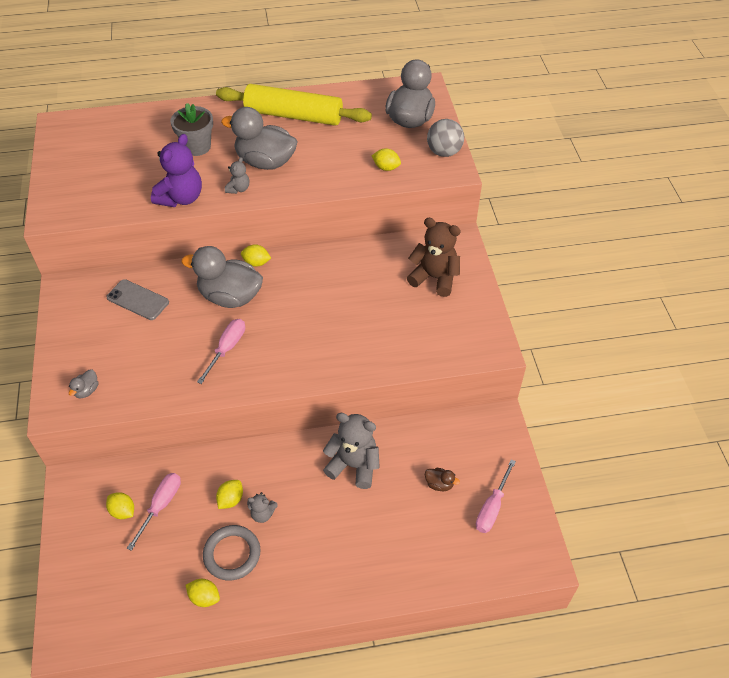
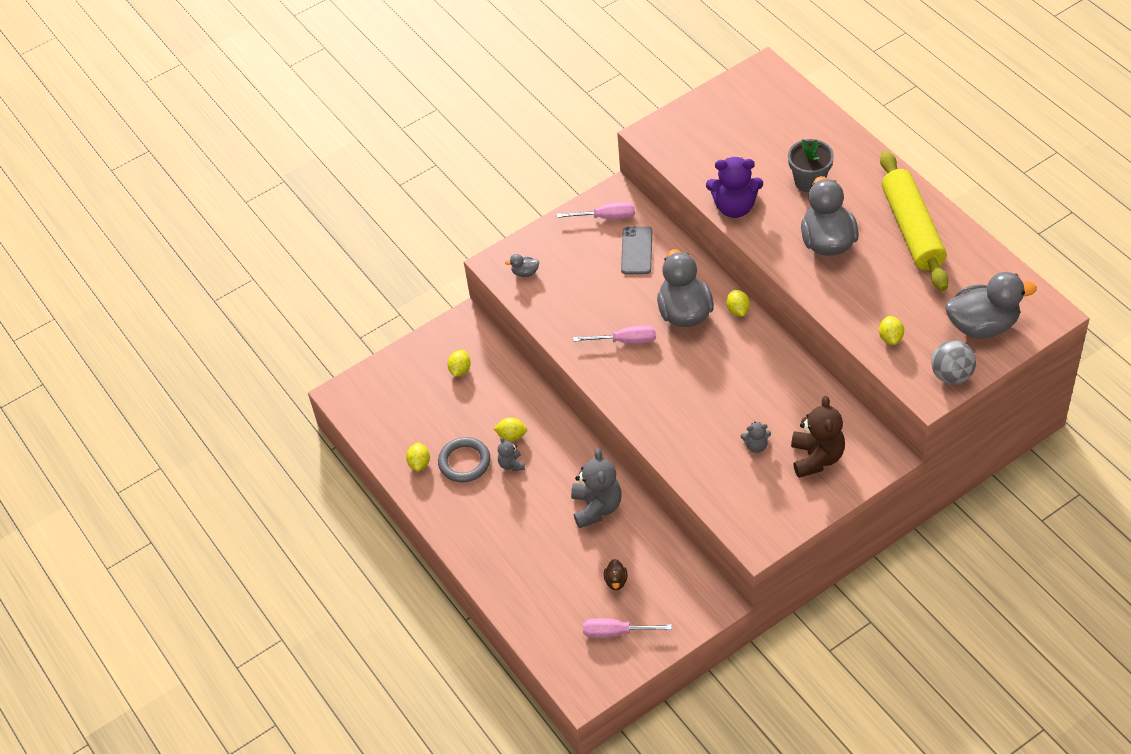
camera: 70 degrees right, 0 degrees up
pink screwdriver [127,473,181,551] -> pink screwdriver moved to [557,202,635,219]
grey teddy bear [225,157,249,194] -> grey teddy bear moved to [741,421,771,453]

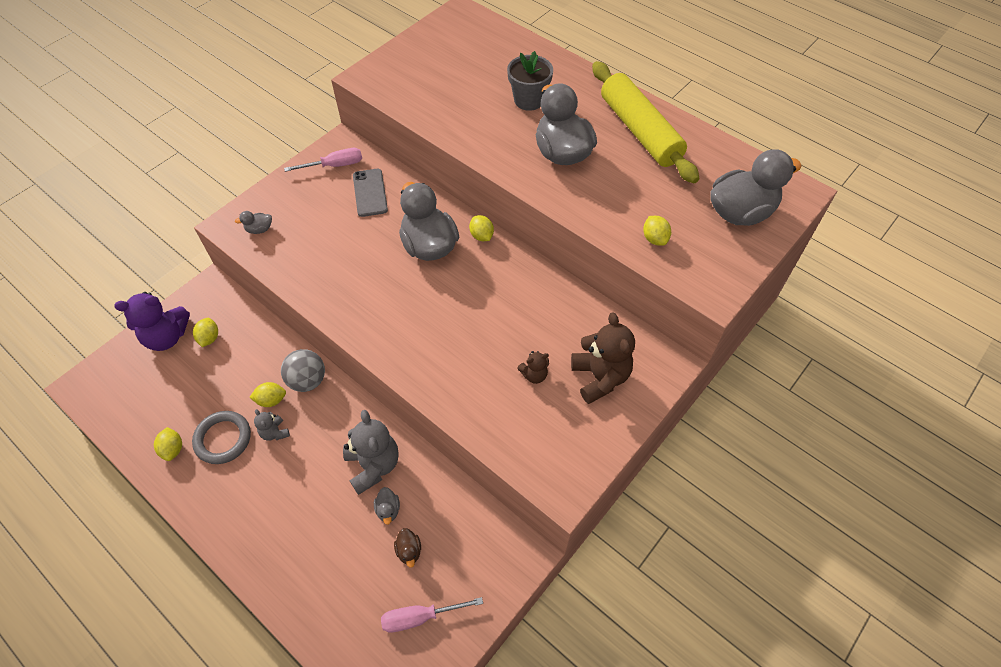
camera: 20 degrees left, 5 degrees up
pink screwdriver [573,325,656,344] -> none
purple teddy bear [706,157,763,218] -> purple teddy bear moved to [114,292,190,351]
grey teddy bear [741,421,771,453] -> brown teddy bear [517,351,549,384]
grey ball [931,340,976,384] -> grey ball moved to [281,349,325,392]
none -> grey duck [374,487,400,525]

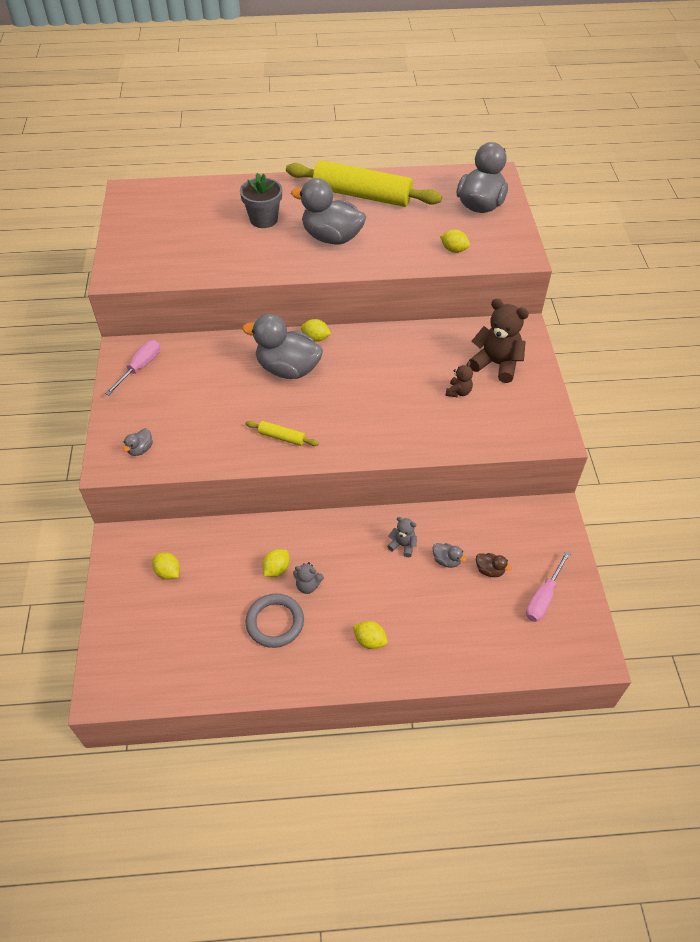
camera: 45 degrees left, 5 degrees down
purple teddy bear [114,292,190,351] -> none
yellow lemon [154,427,182,461] -> yellow lemon moved to [353,621,388,649]
grey ball [281,349,325,392] -> none
grey teddy bear [343,410,399,495] -> grey teddy bear [387,517,417,557], size x0.51
grey phone [353,169,388,217] -> none
none -> yellow rolling pin [246,421,319,446]

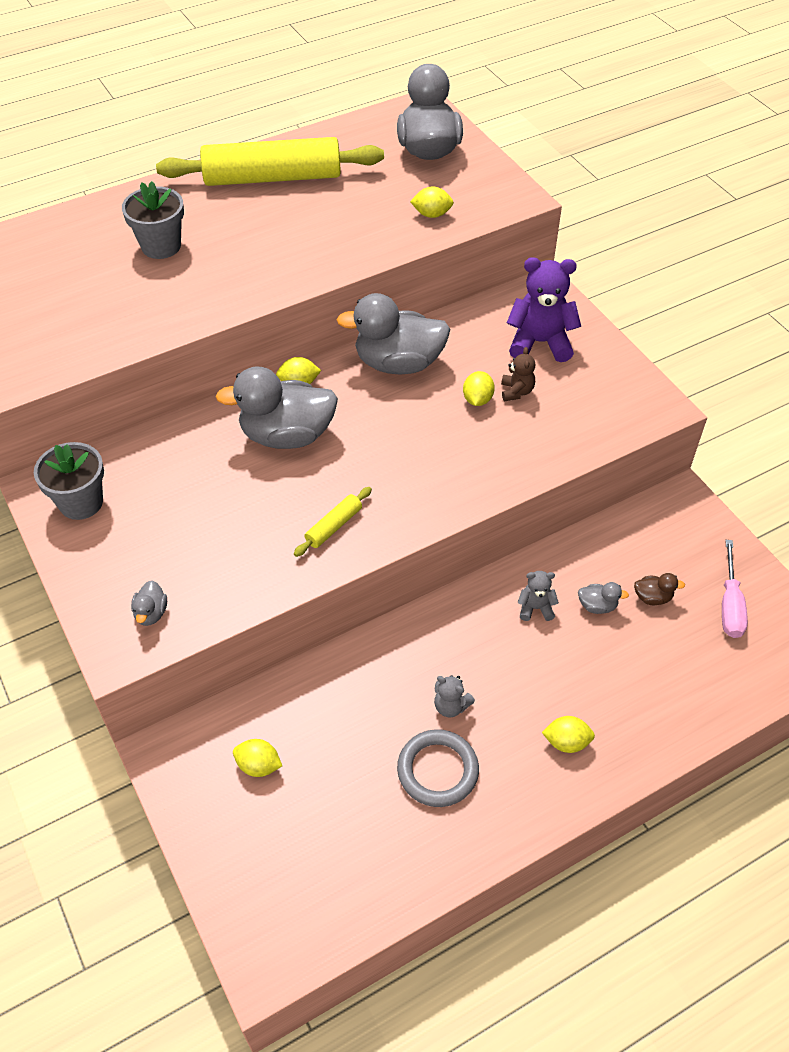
camera: 25 degrees left, 0 degrees up
pink screwdriver [105,340,160,395] -> grey flower pot [34,442,104,520]
yellow rolling pin [246,421,319,446] -> yellow rolling pin turned 45 degrees counterclockwise [294,487,372,557]
yellow lemon [262,549,290,577] -> yellow lemon moved to [463,371,495,406]
grey duck [291,178,366,245] -> grey duck moved to [337,293,451,375]
grey teddy bear [293,562,324,594] -> grey teddy bear turned 45 degrees clockwise [434,675,475,718]
brown teddy bear [469,299,529,383] -> purple teddy bear [507,257,581,362]

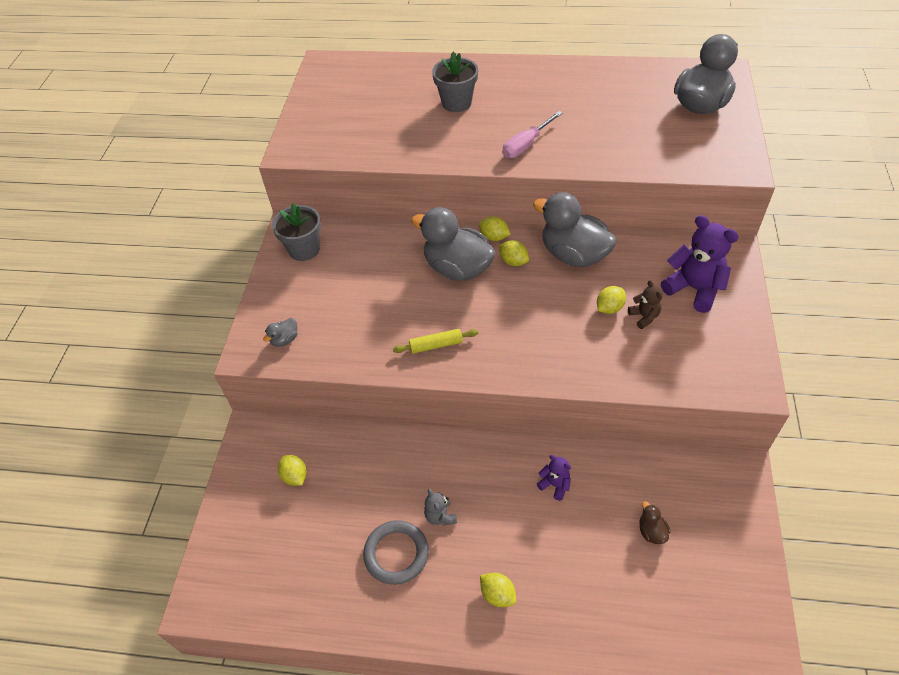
camera: 40 degrees right, 0 degrees up
yellow rolling pin [156,137,384,186] -> none
yellow lemon [410,187,454,218] -> yellow lemon moved to [499,240,529,266]
brown teddy bear [501,347,535,401] -> brown teddy bear turned 60 degrees counterclockwise [628,280,663,329]
grey teddy bear [517,571,559,621] -> purple teddy bear [537,455,571,501]
grey duck [578,582,629,614] -> none
brown duck [634,573,685,605] -> brown duck turned 150 degrees counterclockwise [639,501,670,544]
pink screwdriver [722,540,748,638] -> pink screwdriver moved to [502,111,563,158]

